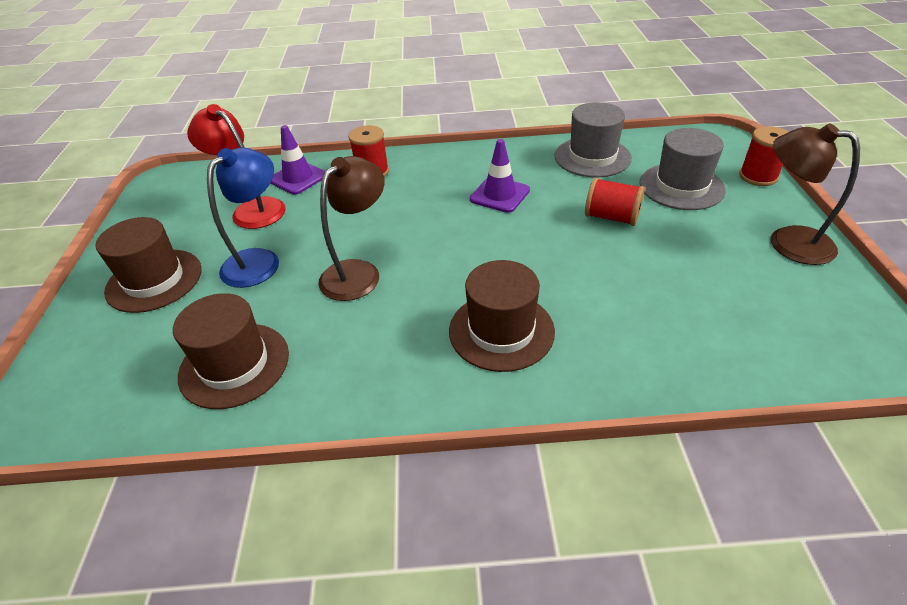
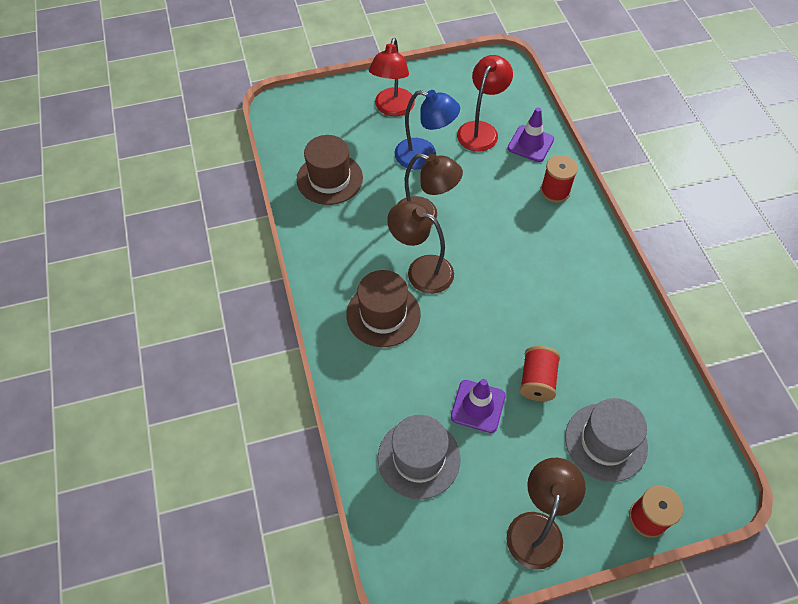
camera: 75 degrees right, 15 degrees up
brown hat [96,217,202,313] -> red lamp [369,38,415,116]
purple traffic cone [470,139,530,213] -> purple traffic cone moved to [451,379,506,433]
grey hat [555,102,632,177] -> grey hat moved to [378,415,461,500]
none -> brown lamp [387,201,454,294]

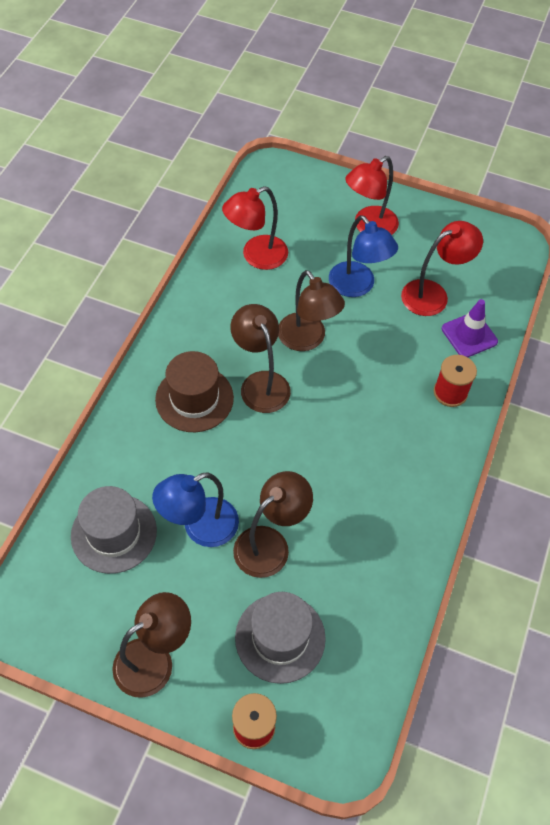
camera: 35 degrees right, 0 degrees up
brown hat [297,135,363,205] -> red lamp [222,186,288,270]
purple traffic cone [451,379,506,433] -> blue lamp [152,472,239,547]
red spool [520,346,560,401] -> brown lamp [233,471,313,578]

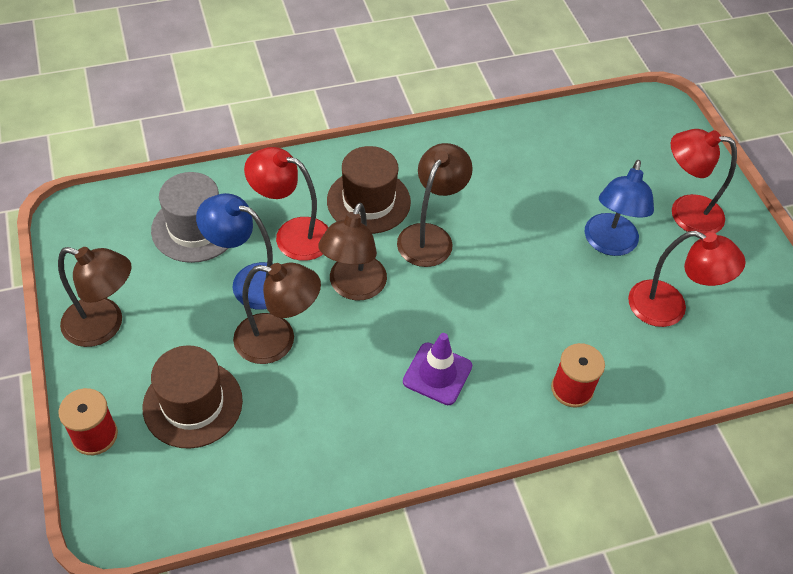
camera: 50 degrees right, 5 degrees down
red lamp [222,186,288,270] -> red lamp moved to [244,147,329,261]
grey hat [235,592,326,684] -> brown hat [143,345,243,449]
brown lamp [278,270,345,351] -> brown lamp moved to [318,203,387,300]
purple traffic cone [442,299,498,357] -> purple traffic cone moved to [403,333,472,405]

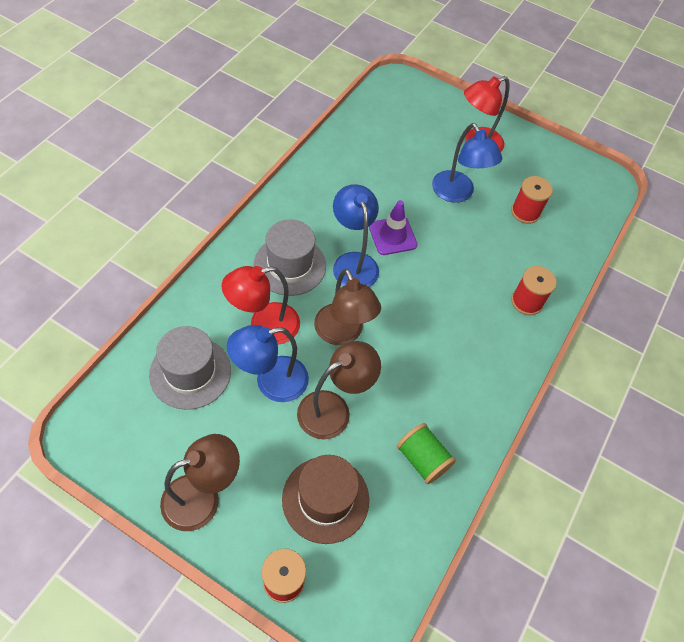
camera: 45 degrees left, 5 degrees up
brown hat [327,146,411,234] -> grey hat [254,219,326,296]
brown lamp [397,143,473,267] -> blue lamp [333,184,379,287]
purple traffic cone [403,333,472,405] -> purple traffic cone moved to [369,200,418,255]
red lamp [628,231,746,327] -> red spool [511,176,553,224]
none -> green spool [397,423,456,484]

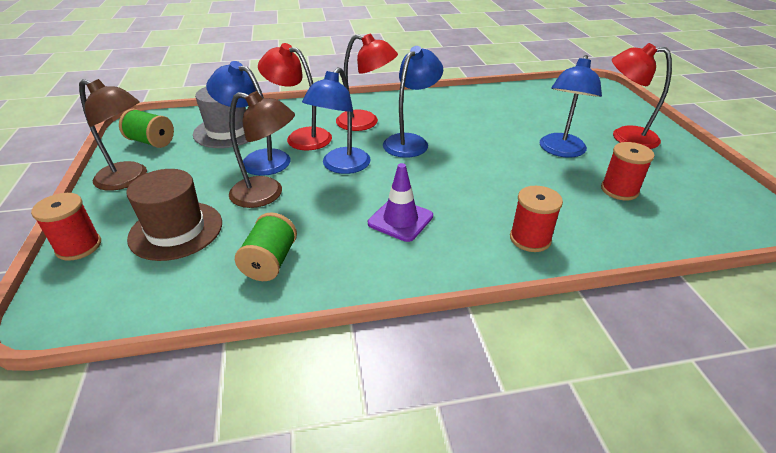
camera: 55 degrees right, 20 degrees down
grey hat [254,219,326,296] -> red lamp [336,33,398,131]
brown lamp [314,269,381,345] -> blue lamp [302,67,371,174]
purple traffic cone [369,200,418,255] -> purple traffic cone moved to [368,163,433,242]
none -> green spool [119,109,174,148]

